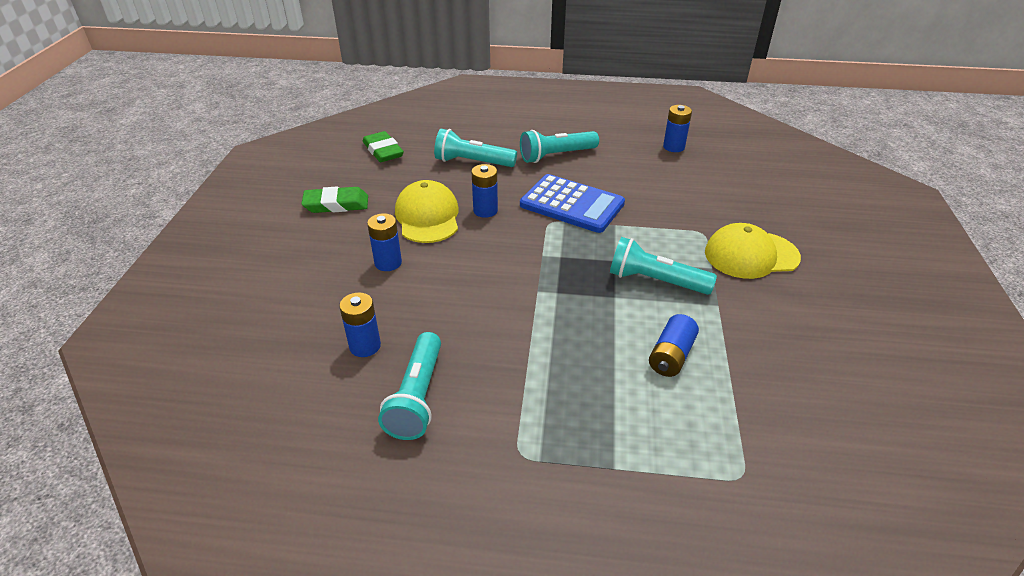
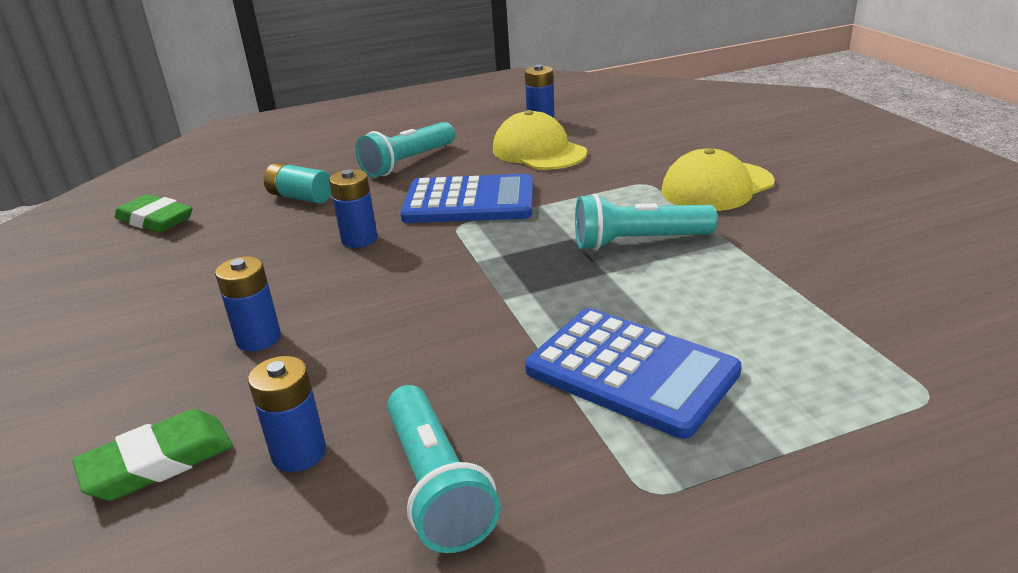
camera: 25 degrees left, 10 degrees down
green eraser [301,187,368,213] -> green eraser moved to [72,409,233,500]
yellow cap [395,180,459,243] -> yellow cap moved to [493,110,587,170]
turquoise flashlight [434,129,517,167] -> turquoise battery [264,163,331,204]
blue battery [649,314,699,377] -> none
none -> blue calculator [525,308,742,439]

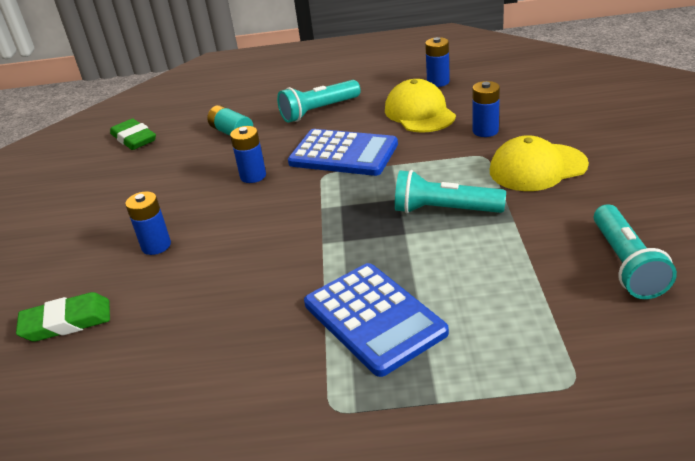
camera: 20 degrees right, 5 degrees up
blue battery [248,356,326,472] -> blue battery moved to [472,81,500,137]
turquoise flashlight [387,385,501,553] -> turquoise flashlight moved to [594,204,677,299]

